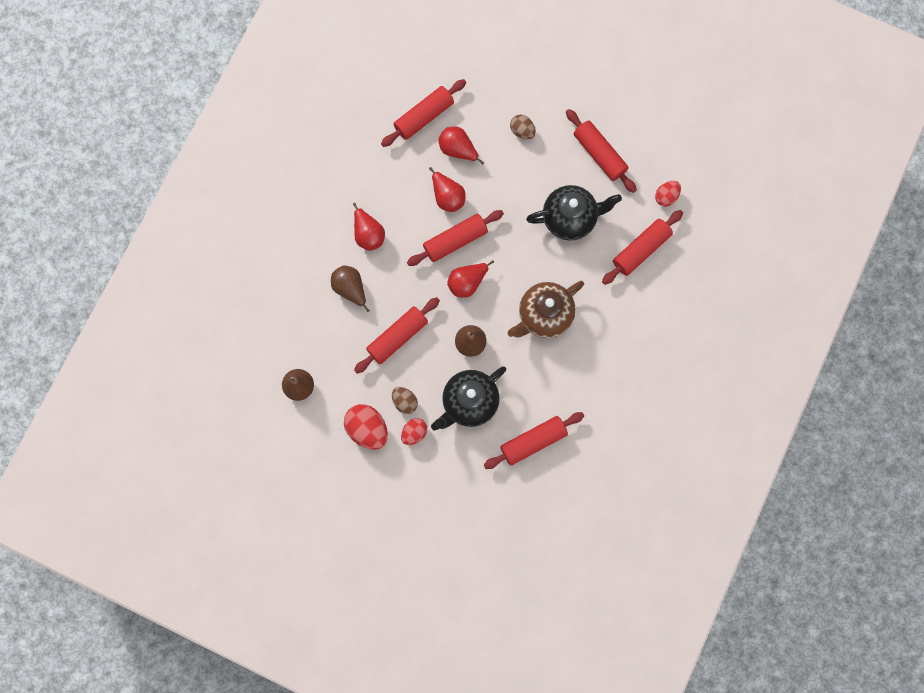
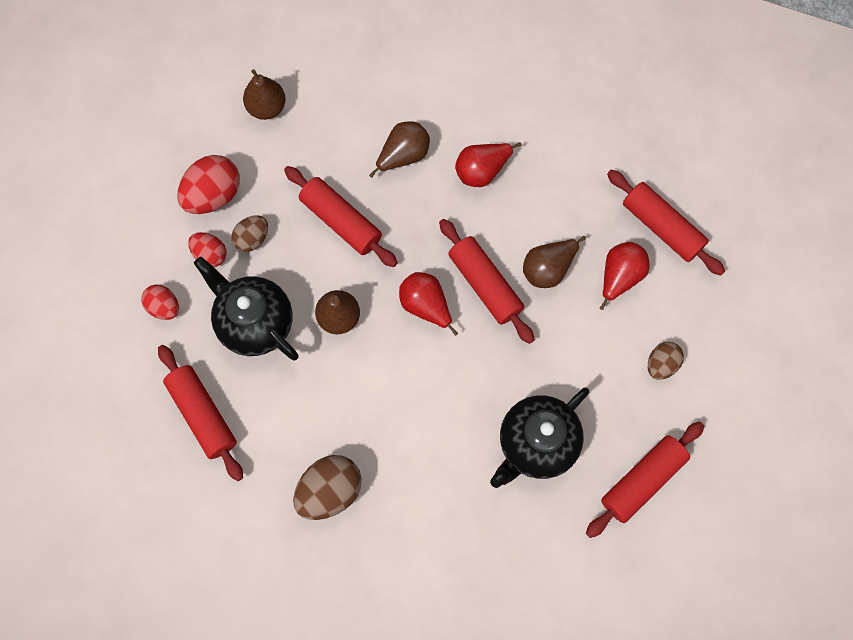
camera: 85 degrees right, 5 degrees down
red pear [429,167,466,212] -> brown pear [523,236,586,288]
brown teapot [507,281,584,338] -> none
black teapot [526,185,622,241] -> black teapot turned 60 degrees clockwise [490,387,589,488]
red rolling pin [602,210,683,285] -> none
red egg [655,181,681,206] -> red egg moved to [141,284,179,320]
none -> brown egg [293,455,362,520]

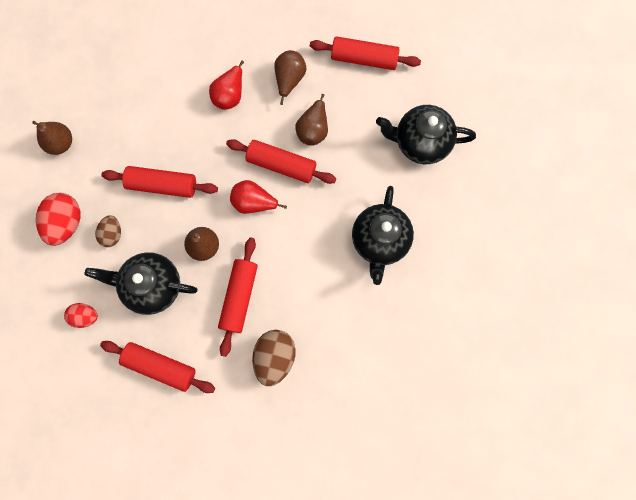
camera: 35 degrees left, 5 degrees up
red egg [188,232,227,267] -> none
brown pear [369,121,430,178] -> brown pear moved to [274,50,306,105]
red rolling pin [586,422,704,538] -> red rolling pin moved to [218,237,258,357]
red pear [599,242,650,310] -> none
brown egg [648,342,684,380] -> black teapot [376,105,476,164]

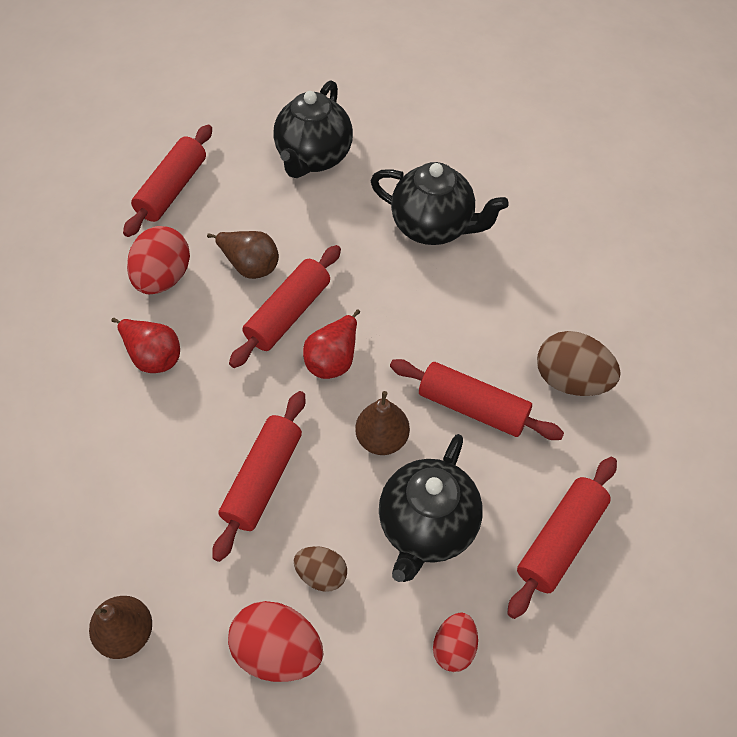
camera: 75 degrees left, 20 degrees down
brown pear [274,50,306,105] -> red egg [127,226,190,294]

